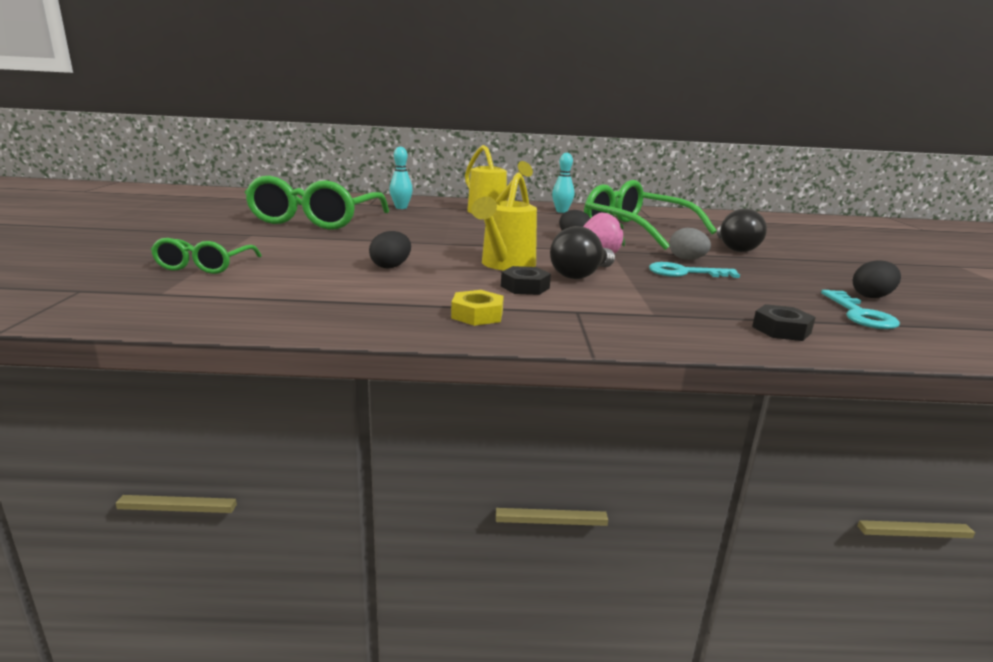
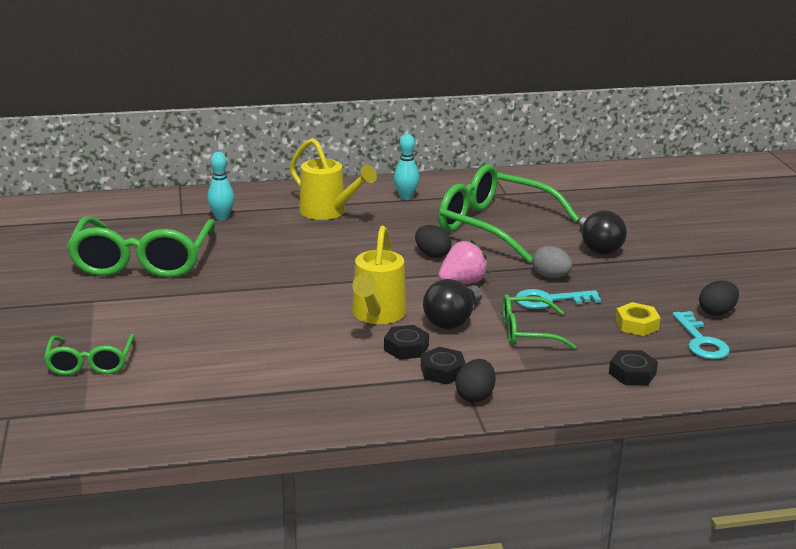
camera: 10 degrees left, 5 degrees up
black egg [369,231,411,268] -> black egg moved to [456,359,496,403]
yellow nut [451,290,504,326] -> yellow nut moved to [615,302,661,336]
none -> black nut [421,347,466,384]
none -> green glasses [503,294,576,349]

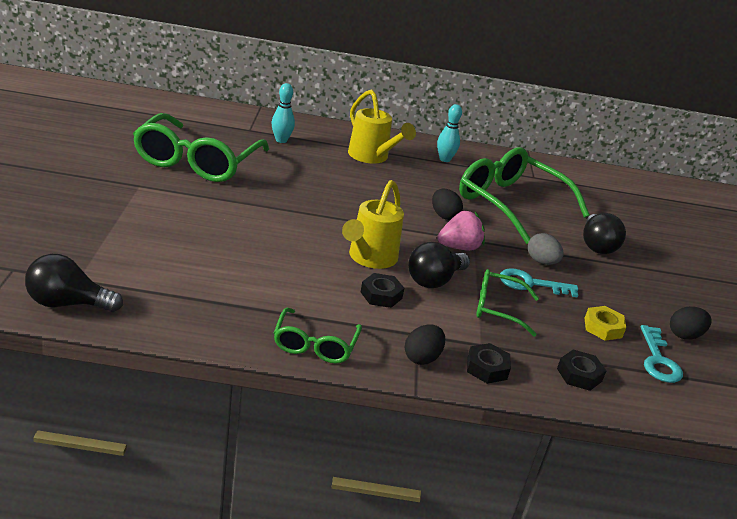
camera: 10 degrees right, 5 degrees up
green glasses [44,334,135,375] -> green glasses moved to [274,307,362,364]
black nut [421,347,466,384] -> black nut moved to [467,343,511,384]
none -> black light bulb [25,254,123,312]

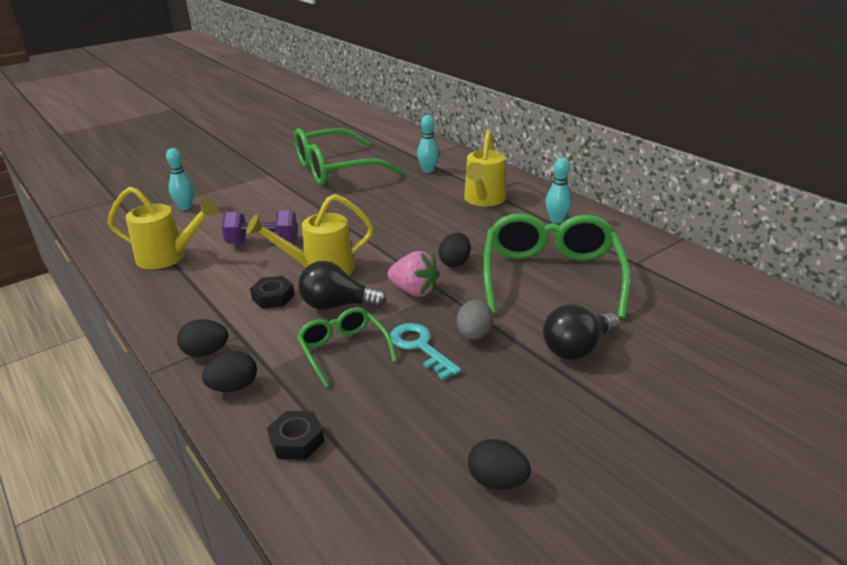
camera: 55 degrees right, 0 degrees up
black light bulb [25,254,123,312] -> none
green glasses [274,307,362,364] -> none
black nut [467,343,511,384] -> black egg [202,351,257,392]
yellow nut [585,306,626,341] -> none
turquoise key [641,325,683,383] -> none
none -> yellow watering can [108,186,219,269]
none -> turquoise bowling pin [166,148,194,210]
none -> purple dumbbell [222,210,297,244]

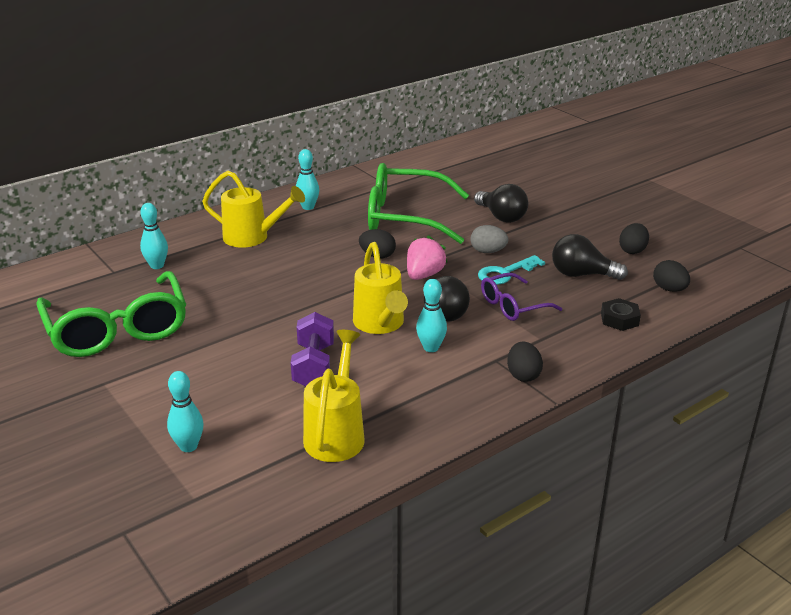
camera: 90 degrees left, 0 degrees up
black egg [202,351,257,392] -> black egg moved to [653,260,690,292]
black nut [250,276,295,309] -> turquoise bowling pin [416,279,447,352]
green glasses [297,307,397,388] -> purple glasses [481,273,562,321]
none -> black light bulb [552,234,628,280]

